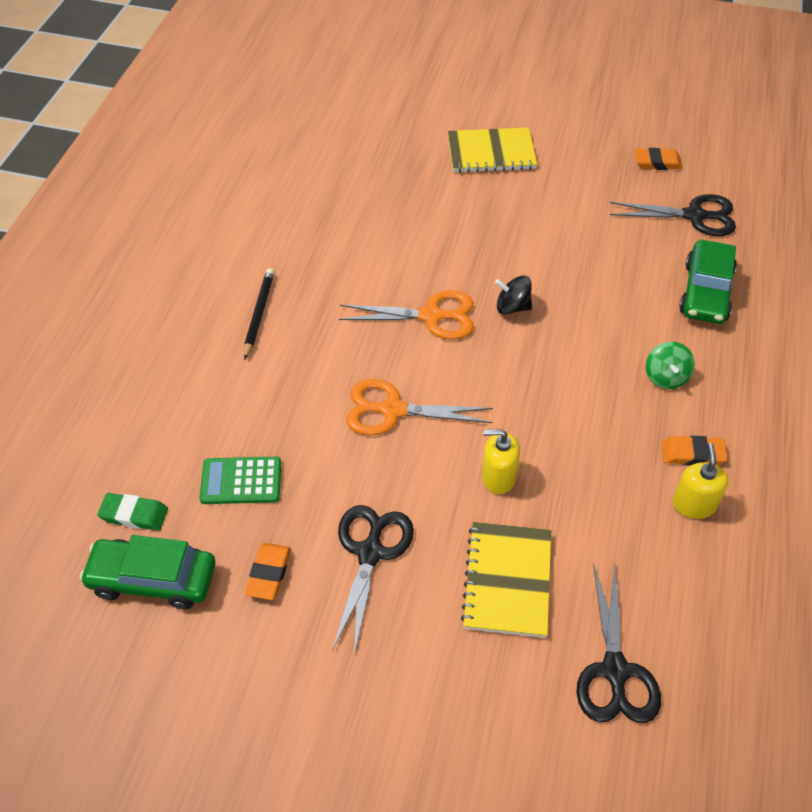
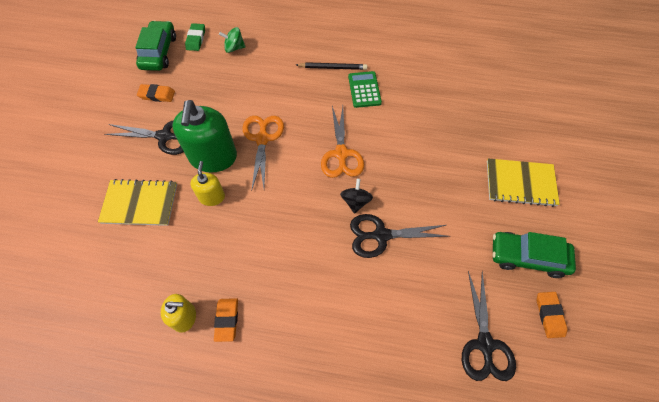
camera: 85 degrees right, 10 degrees up
green calculator [200,457,281,504] -> green calculator moved to [348,71,382,108]
yellow notebook [448,127,537,173] -> yellow notebook turned 75 degrees counterclockwise [487,158,560,207]
black scissors [576,563,661,723] -> black scissors moved to [350,214,450,258]
green spinning top [646,342,695,389] -> green spinning top moved to [219,27,246,53]
green car [679,240,737,324] -> green car moved to [492,232,576,278]
none -> green soap dispenser [173,100,237,173]

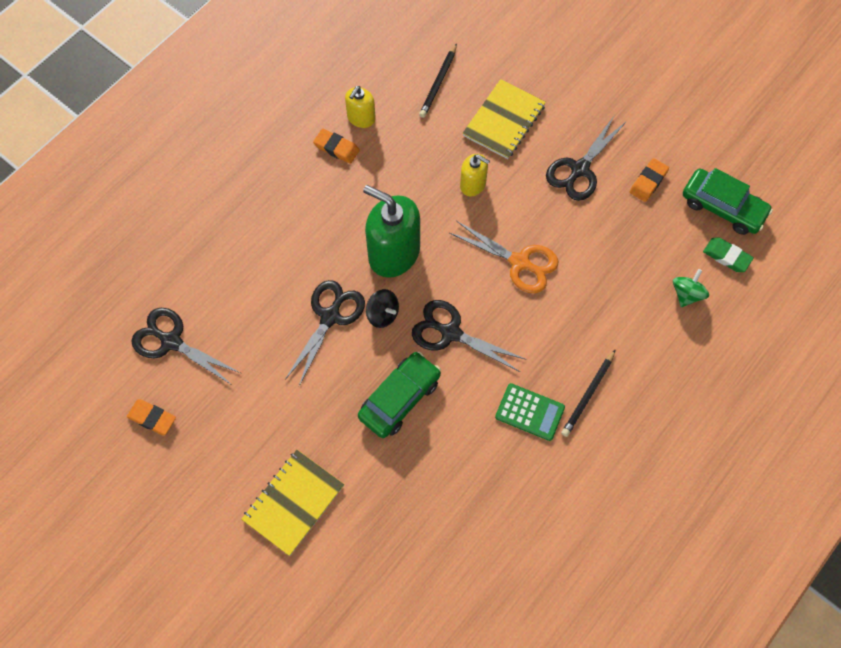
camera: 120 degrees right, 5 degrees up
green soap dispenser [173,100,237,173] -> green soap dispenser moved to [363,185,420,278]
orange scissors [321,106,364,178] -> black scissors [412,300,525,372]
green car [492,232,576,278] -> green car moved to [358,352,441,438]
none -> black pencil [419,43,457,118]

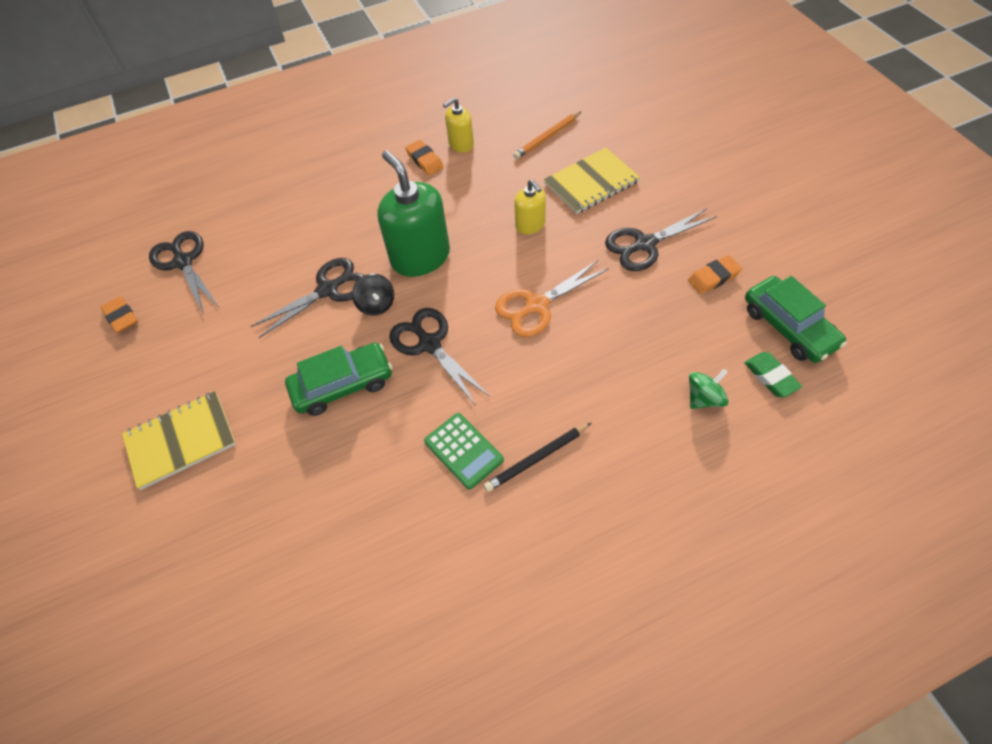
camera: 30 degrees right, 10 degrees down
black pencil [419,43,457,118] -> orange pencil [513,112,581,159]
orange scissors [450,221,558,293] -> orange scissors turned 90 degrees clockwise [495,260,609,337]

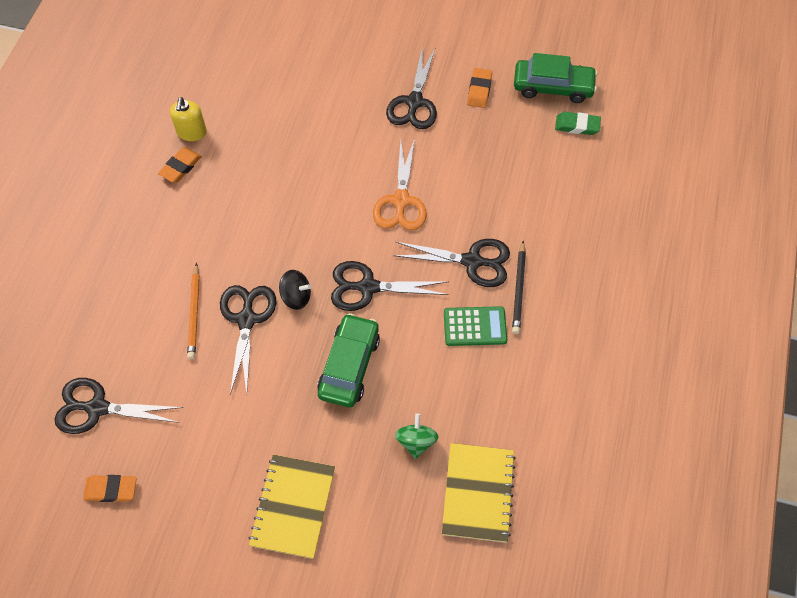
camera: 55 degrees left, 5 degrees up
green soap dispenser [377,150,450,277] -> none
orange eraser [405,140,444,175] -> orange eraser turned 60 degrees counterclockwise [158,147,202,183]
orange pencil [513,112,581,159] -> orange pencil moved to [187,263,200,359]
yellow soap dispenser [514,180,546,234] -> none
yellow notebook [544,148,640,214] -> yellow notebook moved to [442,443,516,543]
green spinning top [689,369,728,409] -> green spinning top moved to [395,413,438,459]
none -> black scissors [393,239,510,287]

